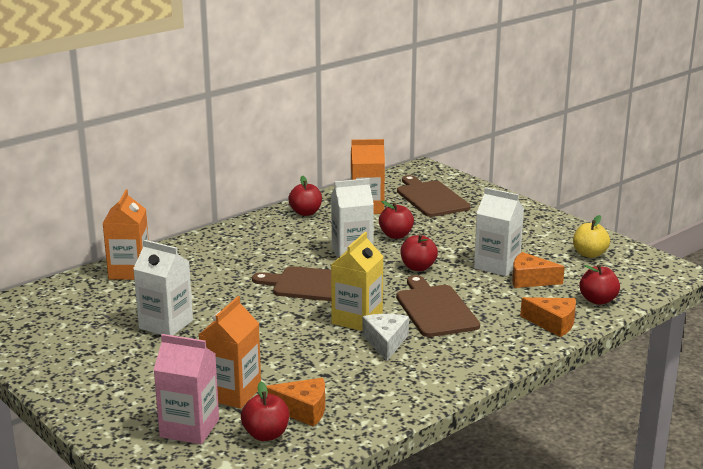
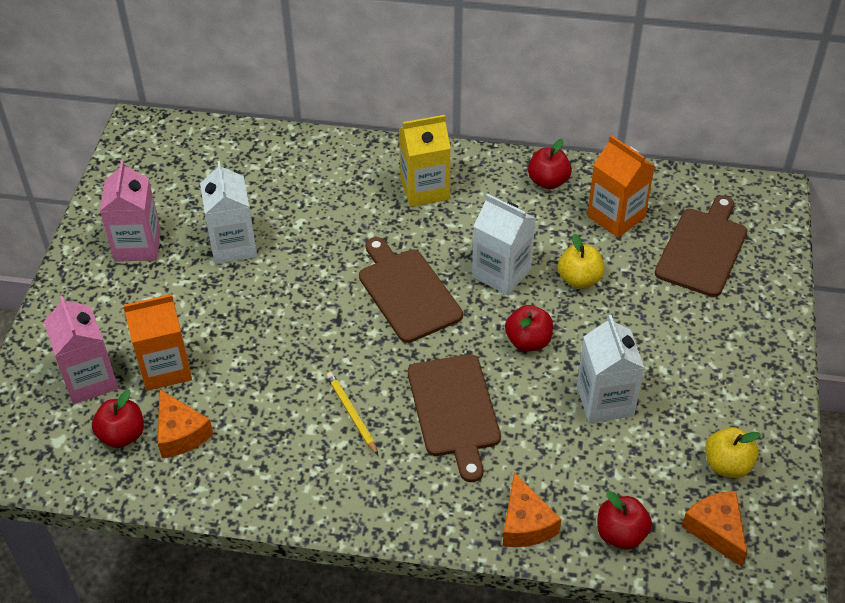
camera: 50 degrees right, 25 degrees up
orange carton [102,189,149,280] -> none
yellow carton [331,232,384,331] -> yellow carton moved to [399,115,451,207]
white cheese [362,314,409,361] -> yellow pencil [326,372,378,455]
red apple [379,201,414,239] -> yellow apple [558,234,604,289]
brown cutting board [396,275,480,337] -> brown cutting board turned 135 degrees clockwise [408,354,501,482]
orange cheese [513,252,565,288] -> orange cheese moved to [682,491,747,567]
none -> pink carton [100,160,161,262]

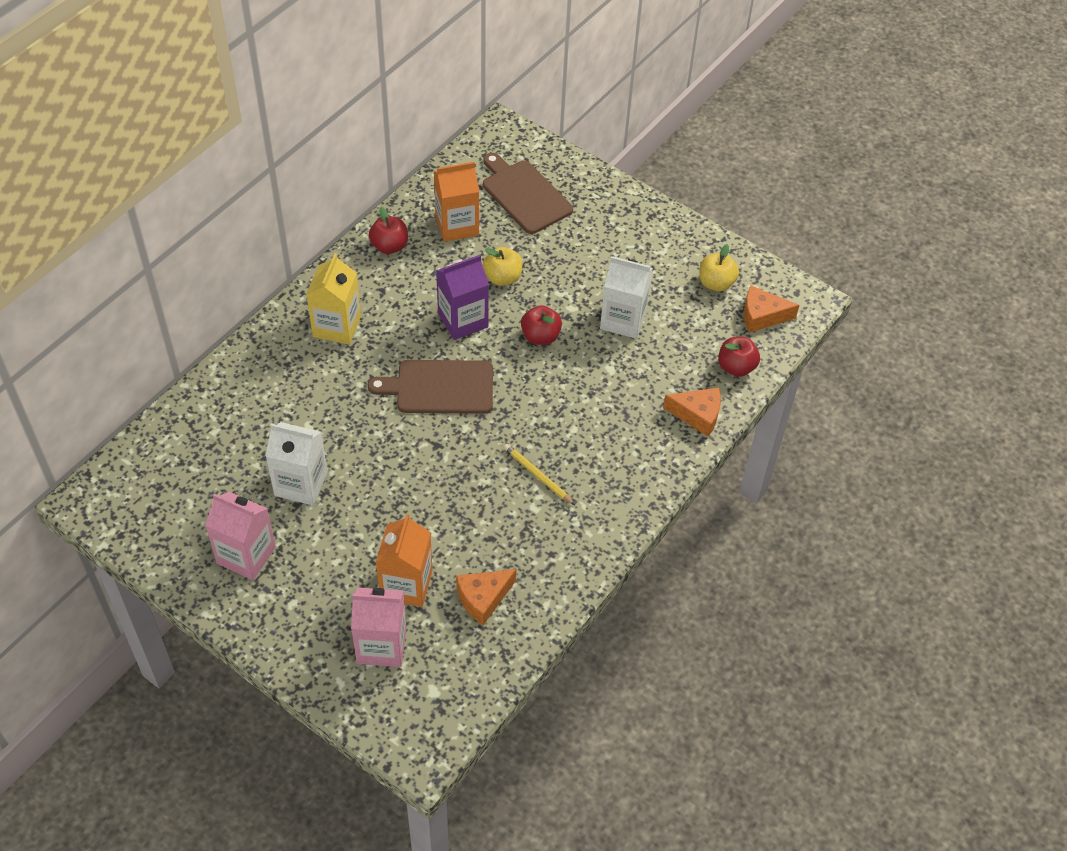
camera: 65 degrees left, 5 degrees up
red apple [92,390,144,448] -> none
orange cheese [158,389,213,458] -> orange cheese turned 150 degrees clockwise [456,569,516,625]
yellow pencil [326,372,378,455] -> yellow pencil turned 45 degrees clockwise [504,444,575,505]
brown cutting board [408,354,501,482] -> none
white carton [472,194,536,295] -> purple carton [436,255,489,340]

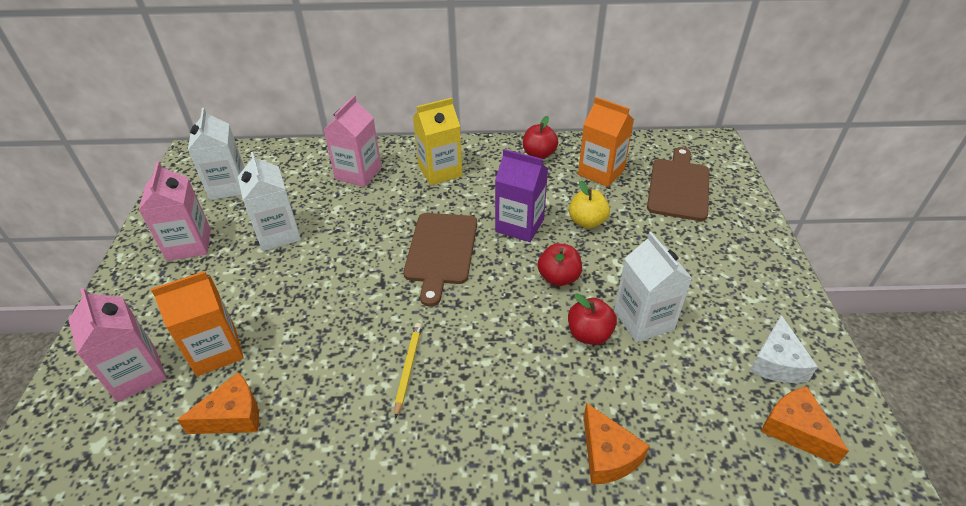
camera: 55 degrees right, 10 degrees down
brown cutting board [368,360,493,414] -> brown cutting board turned 135 degrees counterclockwise [403,213,477,307]
orange cheese [456,569,516,625] -> orange cheese turned 135 degrees clockwise [177,372,259,434]
yellow apple [699,244,739,291] -> white cheese [750,315,818,383]
red apple [718,337,760,377] -> red apple moved to [568,293,617,345]
none -> white carton [188,108,245,200]
none -> pink carton [324,95,381,187]

